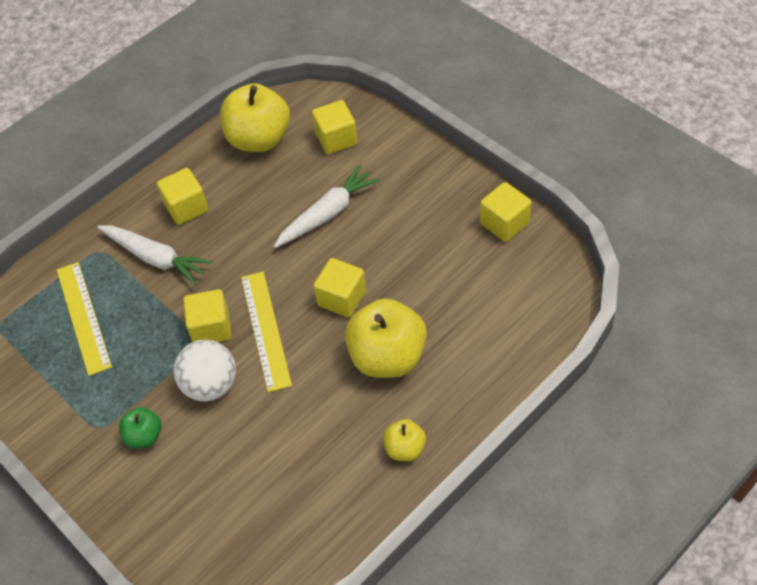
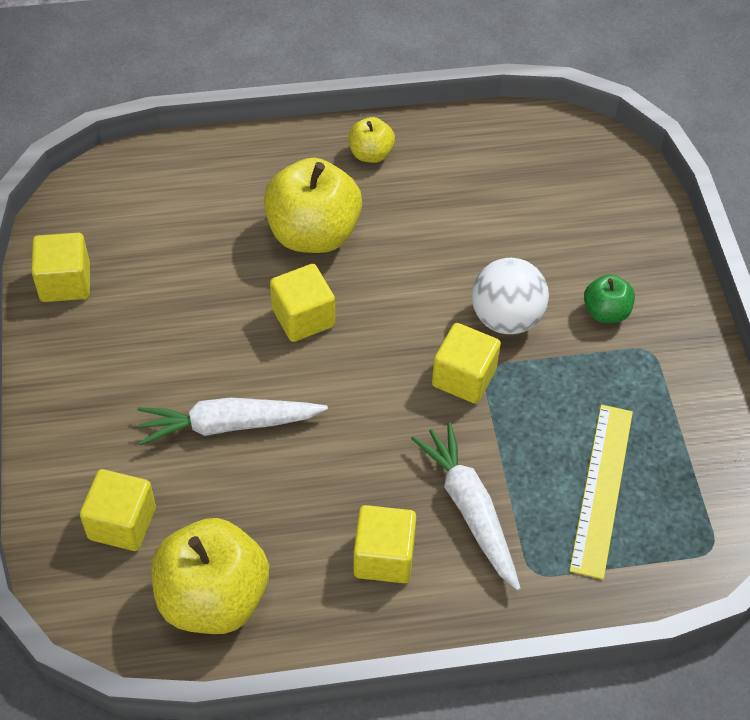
camera: 150 degrees left, 0 degrees up
yellow ruler [241,272,292,392] -> none

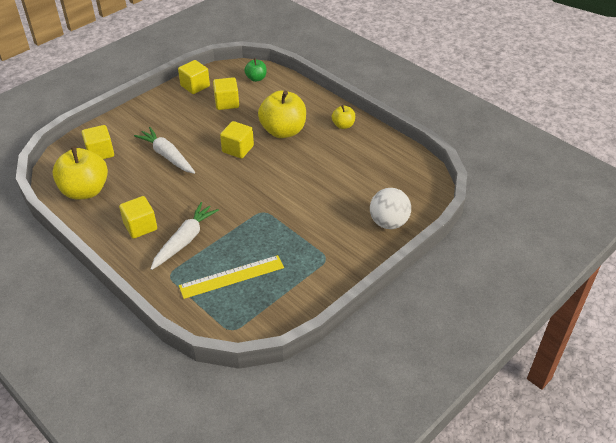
camera: 55 degrees right, 10 degrees down
yellow cube [432,323,501,403] -> yellow cube moved to [213,77,239,110]
white ball [472,258,549,334] -> white ball moved to [370,188,411,229]
green apple [584,274,635,323] -> green apple moved to [244,58,267,82]

